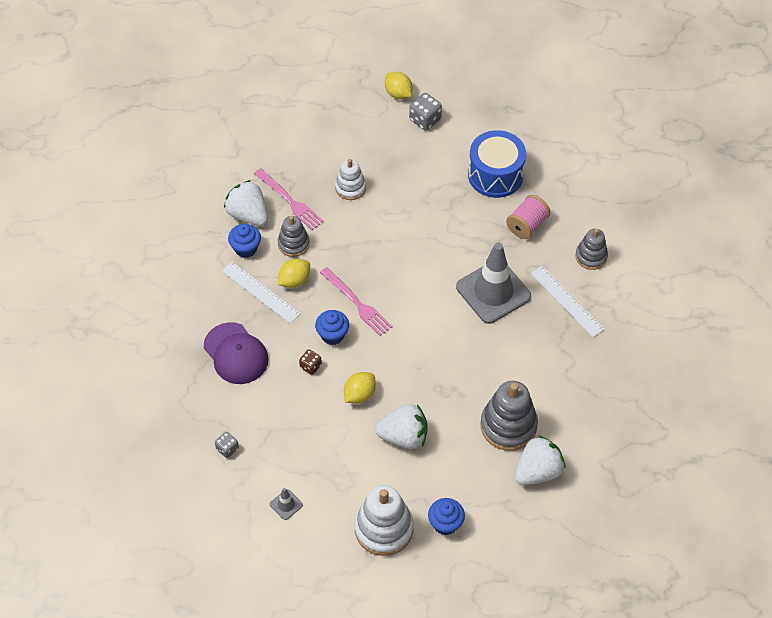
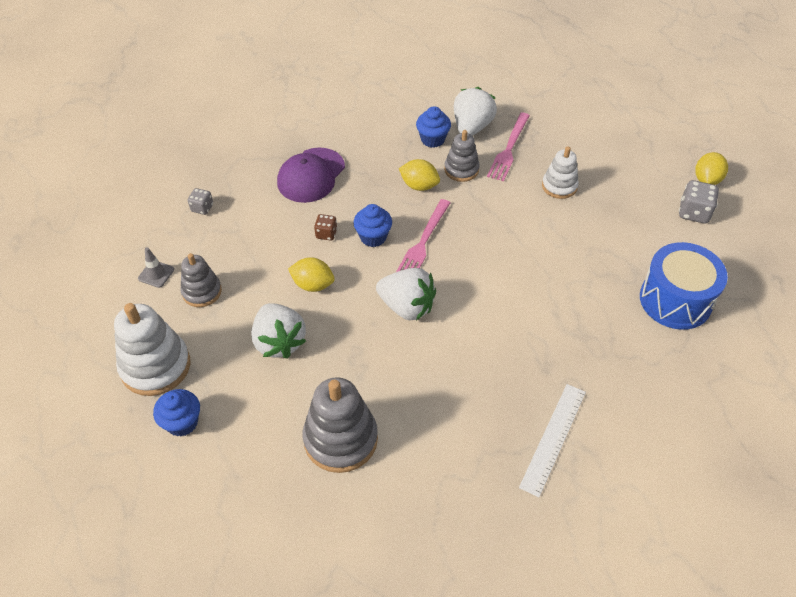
camera: 65 degrees right, 5 degrees down
white ruler [222,261,301,324] -> none
grey traffic cone [456,243,531,324] -> none
pink spool [506,195,550,239] -> none
white strawberry [515,435,566,485] -> white strawberry moved to [376,268,436,321]
grey stacking toy [575,229,608,270] -> grey stacking toy moved to [180,253,222,307]

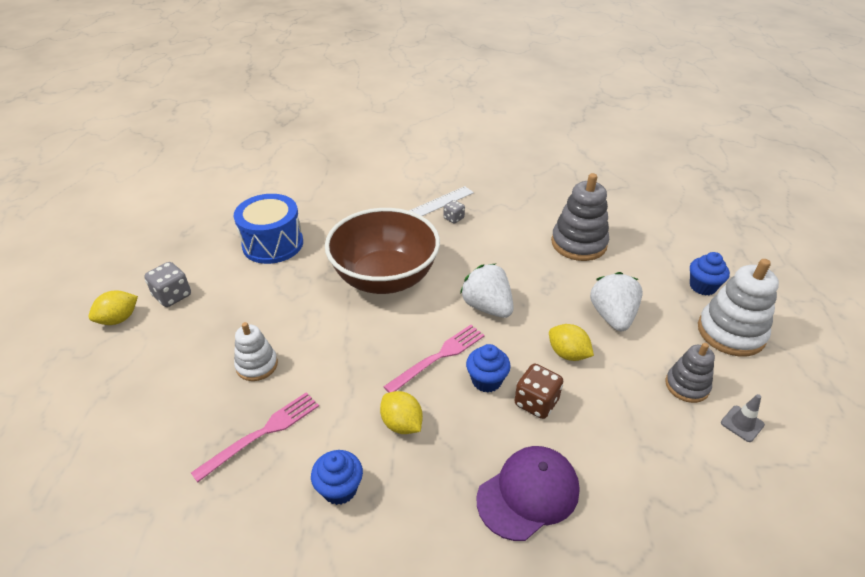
camera: 155 degrees left, 10 degrees down
grey dice [188,188,213,215] -> grey dice moved to [444,200,465,224]
brown dice [314,214,337,241] -> brown dice [514,364,563,419], size x1.61
grey stacking toy [444,130,480,182] -> none
white strawberry [454,87,497,136] -> none
none -> brown bowl [325,208,440,294]

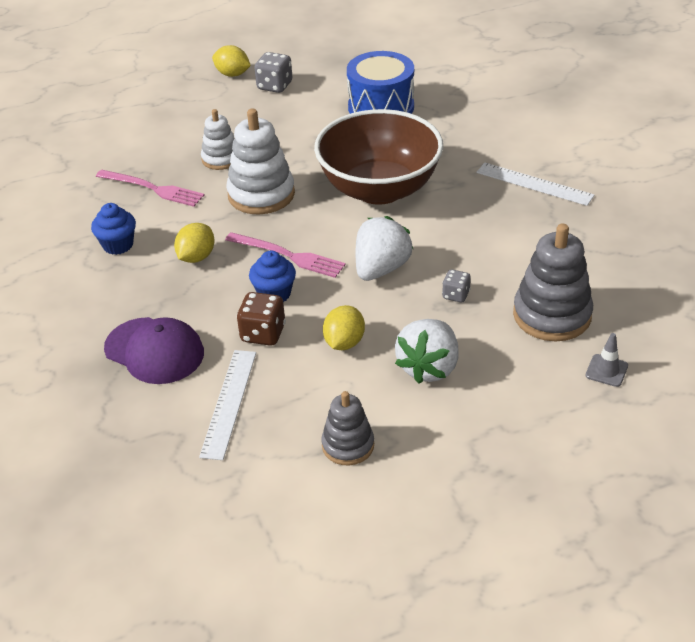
camera: 70 degrees right, 0 degrees up
grey dice [444,200,465,224] -> grey dice moved to [442,270,471,302]
white strawberry [590,272,643,331] -> white strawberry turned 135 degrees clockwise [395,319,459,384]
blue cupcake [690,252,730,295] -> none
white stacking toy [698,259,779,356] -> white stacking toy moved to [226,108,295,214]
grey traffic cone [721,394,765,442] -> grey traffic cone moved to [585,333,628,387]
none -> white ruler [199,350,256,460]

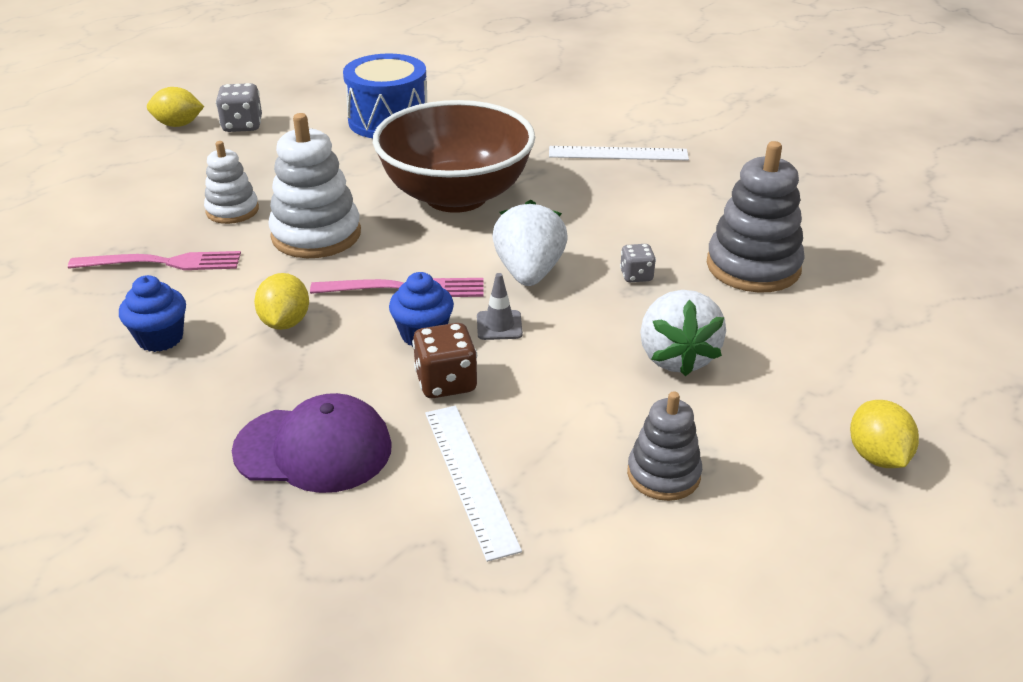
camera: 30 degrees left, 5 degrees down
yellow lemon [323,305,365,350] -> yellow lemon moved to [850,400,919,468]
grey traffic cone [585,333,628,387] -> grey traffic cone moved to [477,273,523,340]

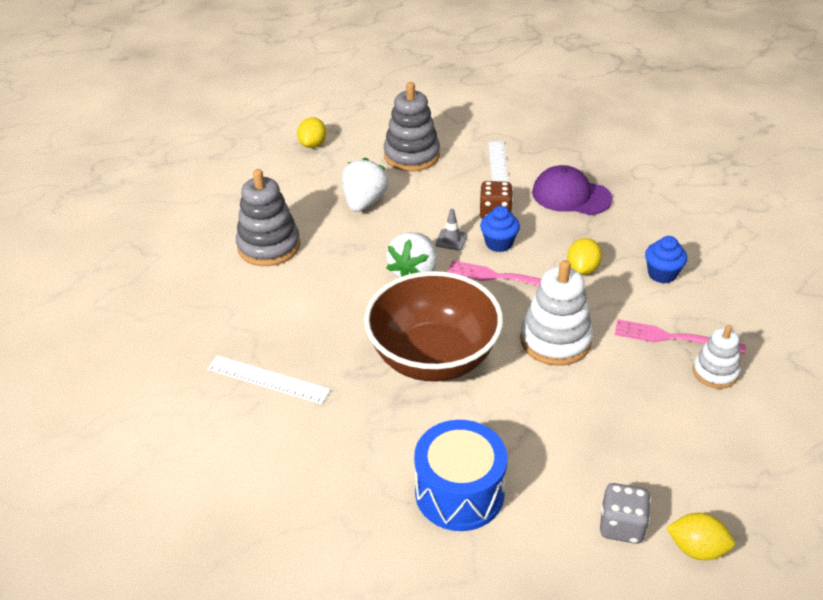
camera: 160 degrees left, 5 degrees up
white stacking toy [204,141,259,224] -> white stacking toy moved to [693,325,740,389]
grey dice [620,244,656,282] -> none
grey stacking toy [627,391,702,501] -> grey stacking toy [384,82,440,171], size x1.65

